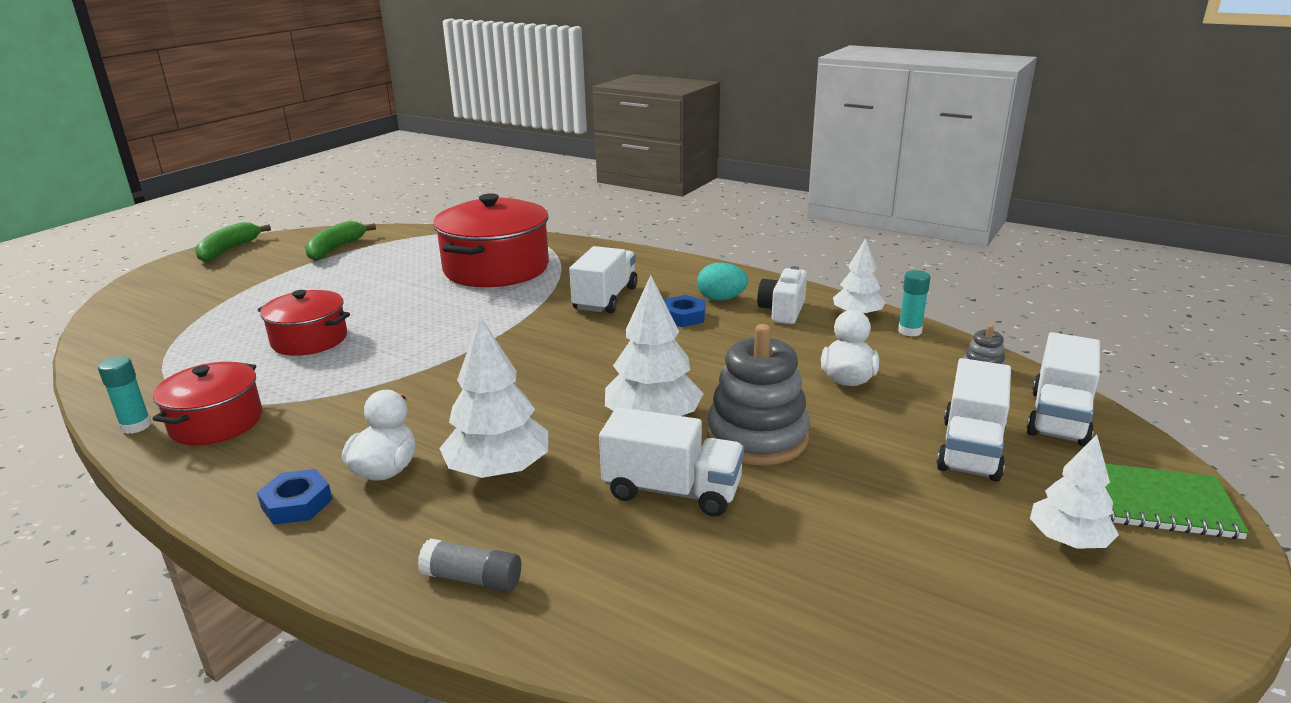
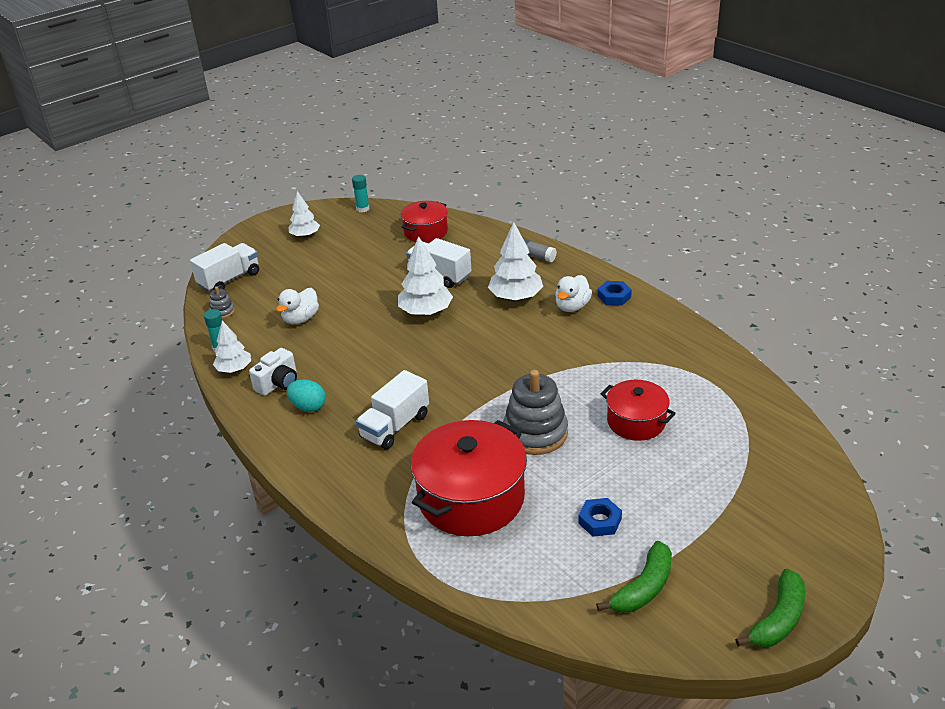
camera: 160 degrees left, 10 degrees up
turquoise glue stick [98,356,151,434] -> turquoise glue stick moved to [352,175,369,212]
red pot [153,362,262,445] -> red pot moved to [401,201,448,243]
blue nut [664,295,705,327] -> blue nut moved to [578,498,622,537]
grey stacking toy [707,324,810,465] -> grey stacking toy moved to [503,370,568,455]
white truck [936,358,1011,482] -> none
green notebook [1105,464,1249,539] -> none

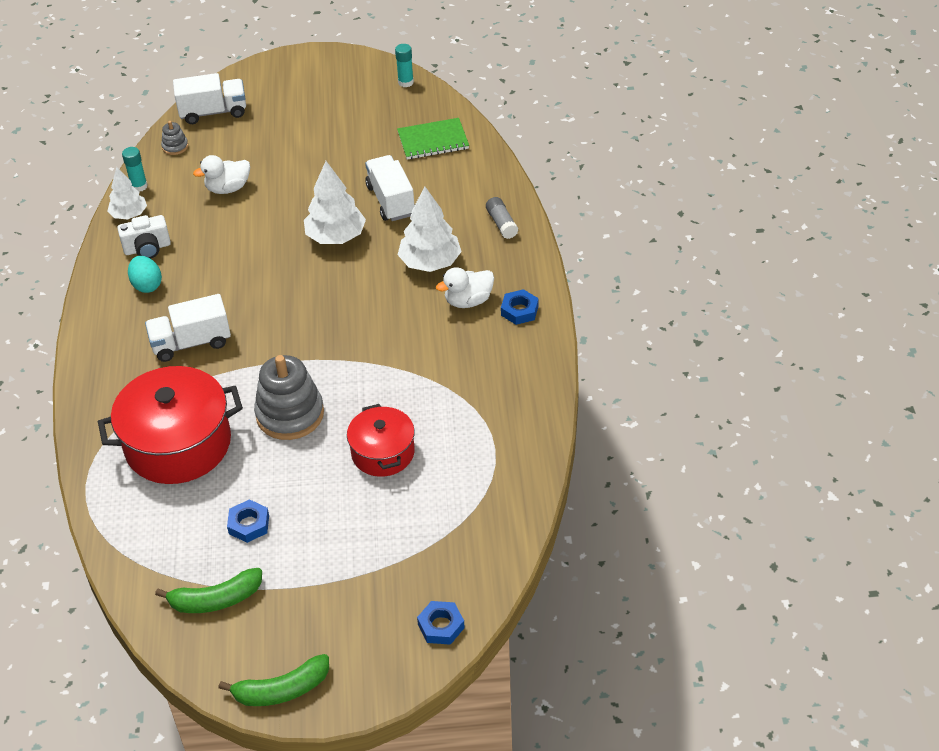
camera: 35 degrees right, 10 degrees up
white tree [288,191,320,238] -> none
red pot [401,201,448,243] -> green notebook [397,118,469,160]
none -> blue nut [417,601,465,645]

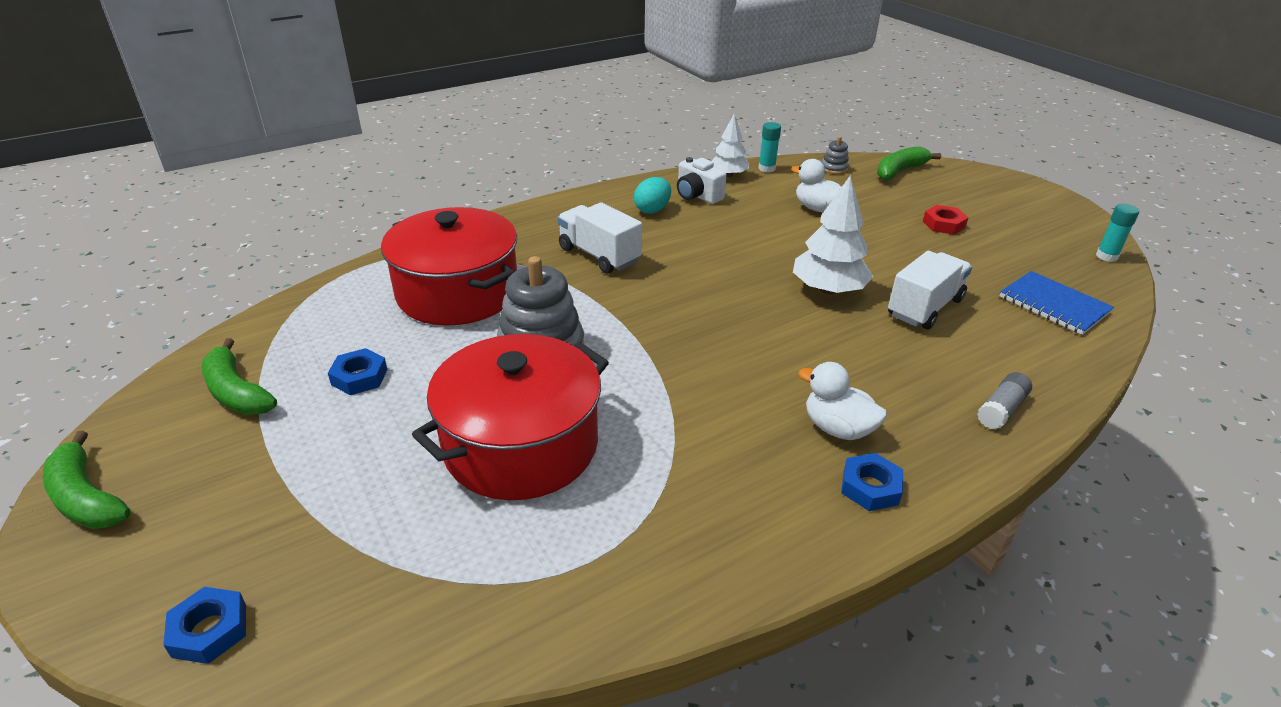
camera: 60 degrees right, 10 degrees down
white truck [173,73,246,124] -> green banana [877,146,941,180]
red pot [347,404,415,477] -> red pot [412,334,609,500], size x1.70
green notebook [397,118,469,160] -> blue notebook [1000,271,1114,335]
white tree [398,186,462,272] -> none
none -> red nut [923,205,969,235]

